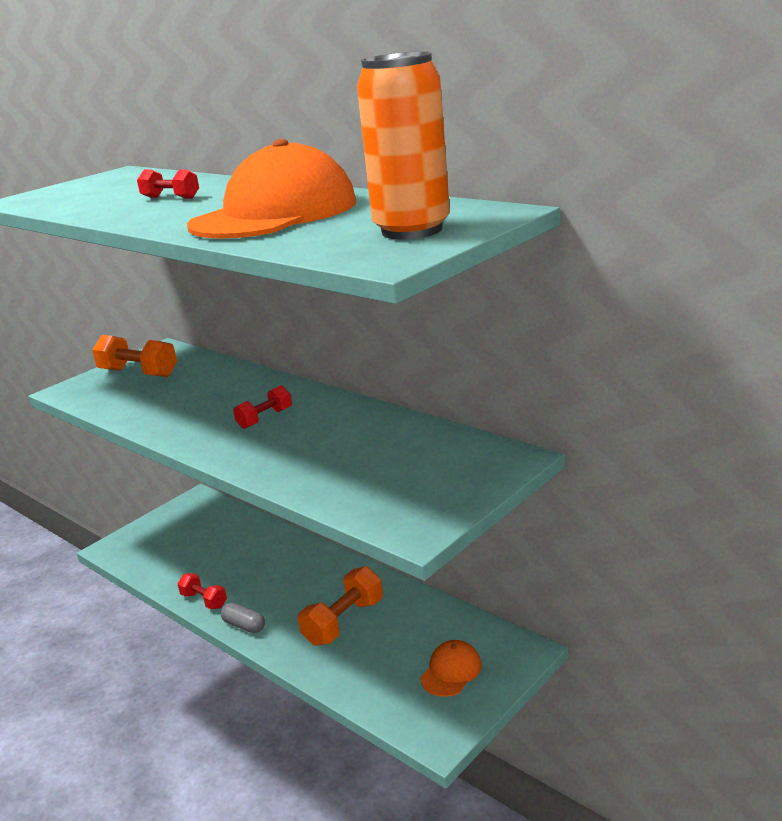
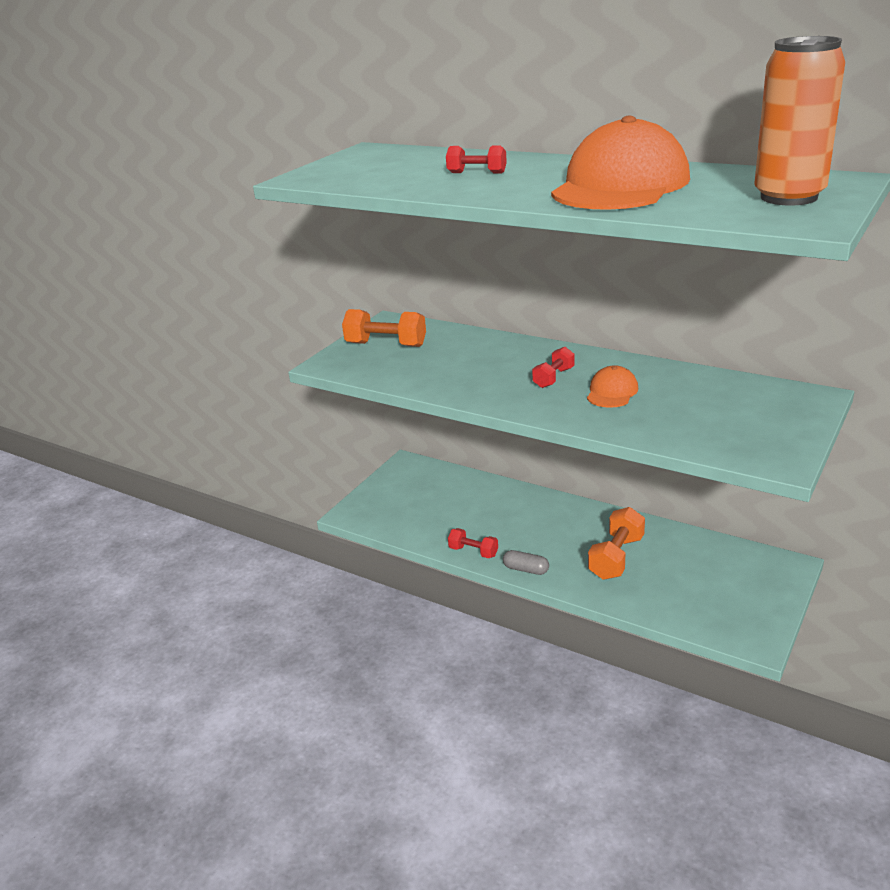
camera: 10 degrees left, 5 degrees up
orange cap [420,640,482,697] -> orange cap moved to [587,365,638,408]

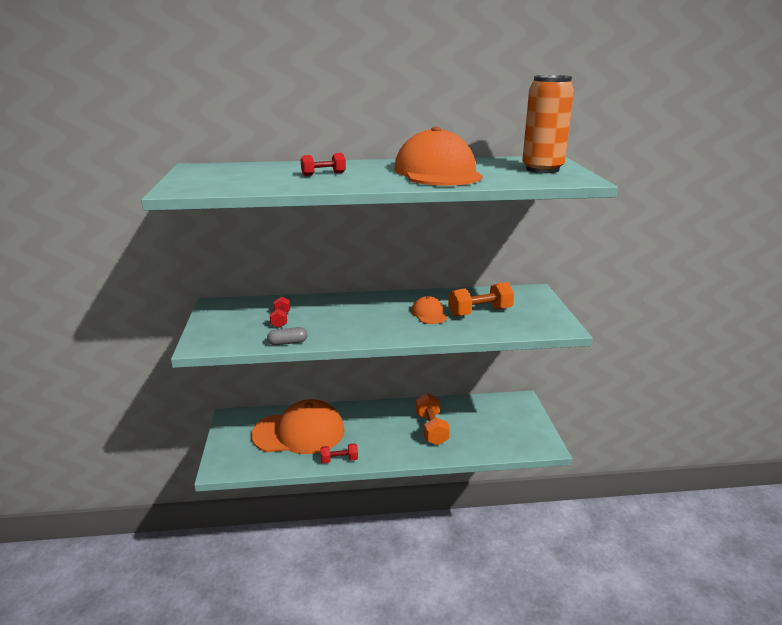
camera: 40 degrees left, 5 degrees down
orange dumbbell [342,309,426,347] -> orange dumbbell moved to [448,282,514,317]
grey capsule [503,550,549,575] -> grey capsule moved to [267,327,307,345]
red dumbbell [532,347,575,388] -> red dumbbell moved to [270,296,290,328]
none -> orange cap [251,399,344,454]

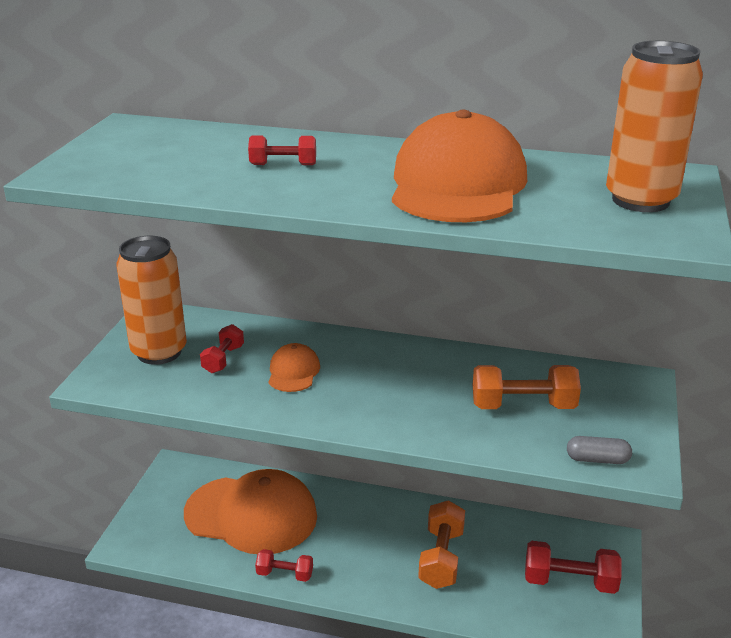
camera: 20 degrees right, 5 degrees up
grey capsule [267,327,307,345] -> grey capsule moved to [567,436,632,464]
orange cap [411,296,448,324] -> orange cap moved to [269,343,320,392]
none -> orange can [116,236,187,365]
none -> red dumbbell [525,541,622,594]

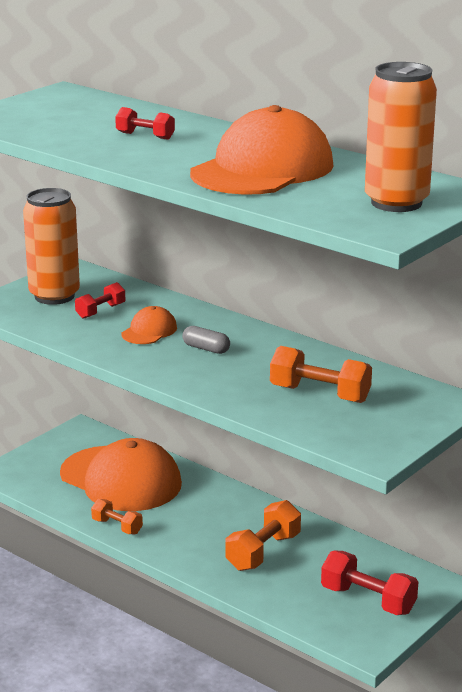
camera: 25 degrees right, 5 degrees down
red dumbbell [255,549,313,582] -> orange dumbbell [91,499,143,534]
grey capsule [567,436,632,464] -> grey capsule moved to [182,326,230,354]

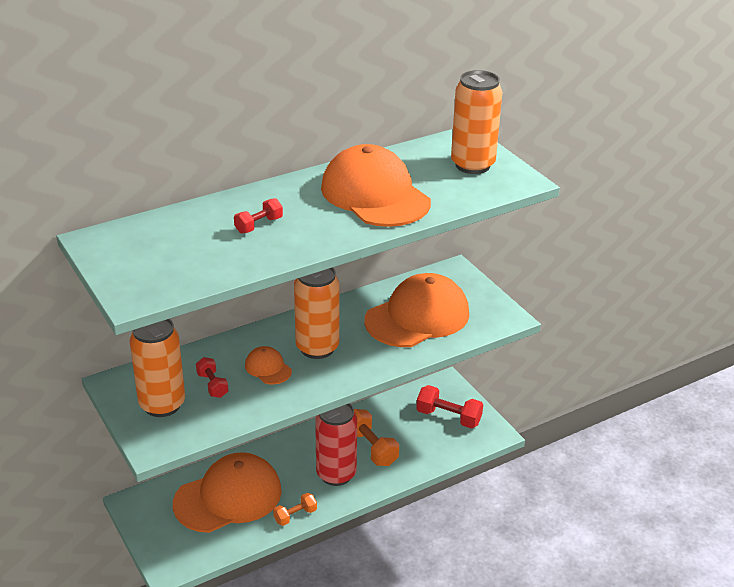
camera: 70 degrees left, 10 degrees up
grey capsule [182,326,230,354] -> orange can [294,268,339,359]
orange dumbbell [270,346,372,403] -> orange cap [364,273,469,347]
red dumbbell [321,551,418,615] -> red dumbbell turned 60 degrees clockwise [416,385,483,428]
none -> red can [315,403,357,486]

